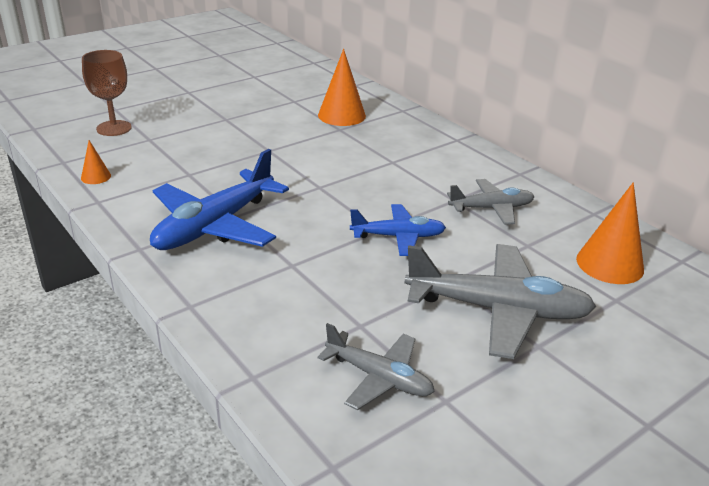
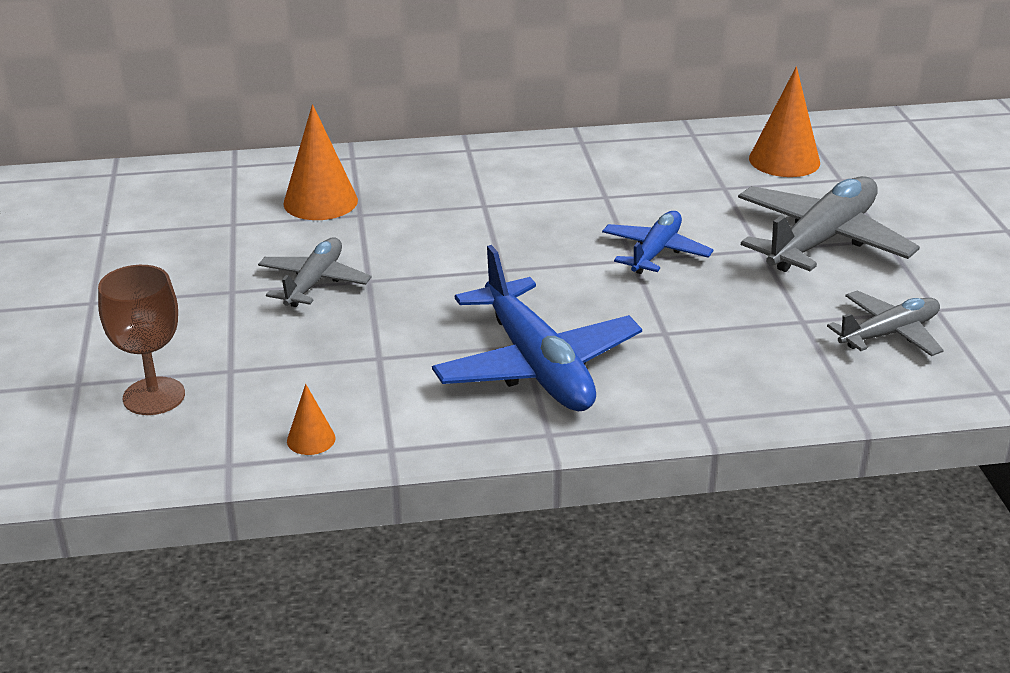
camera: 60 degrees left, 0 degrees up
grey plane [447,179,535,225] -> grey plane moved to [258,238,372,307]

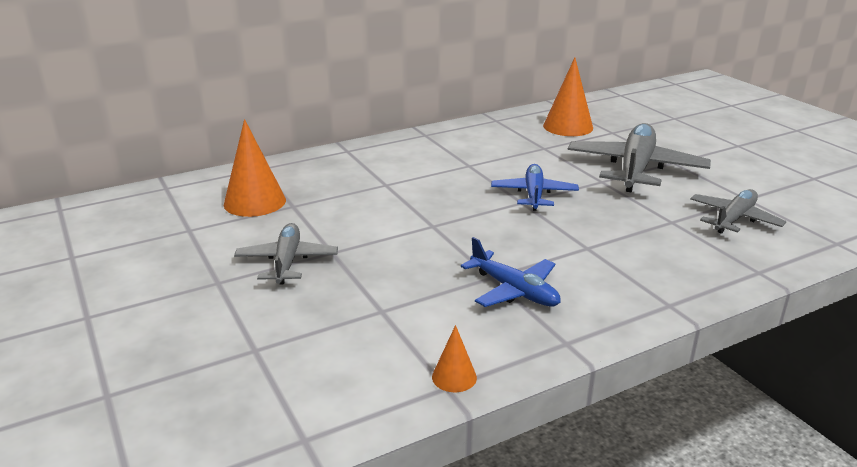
camera: 20 degrees left, 5 degrees down
brown goblet [98,265,185,415] -> none
orange cone [287,384,336,455] -> orange cone moved to [432,325,477,392]
blue plane [432,245,642,411] -> blue plane [461,237,561,307], size x0.59

